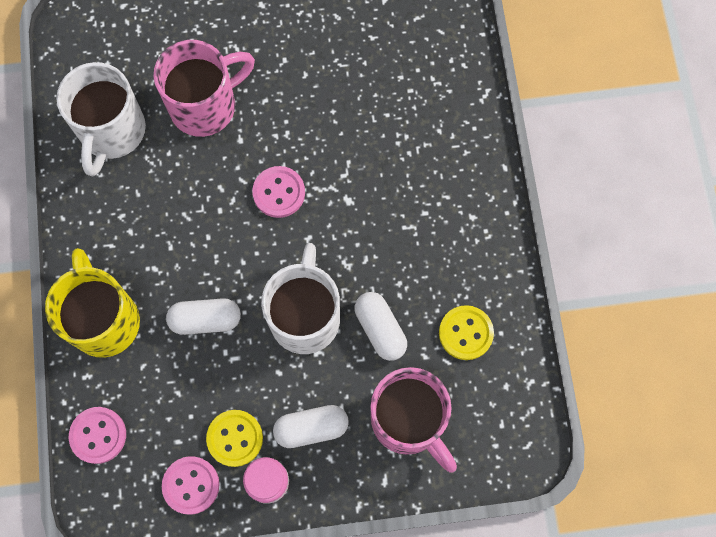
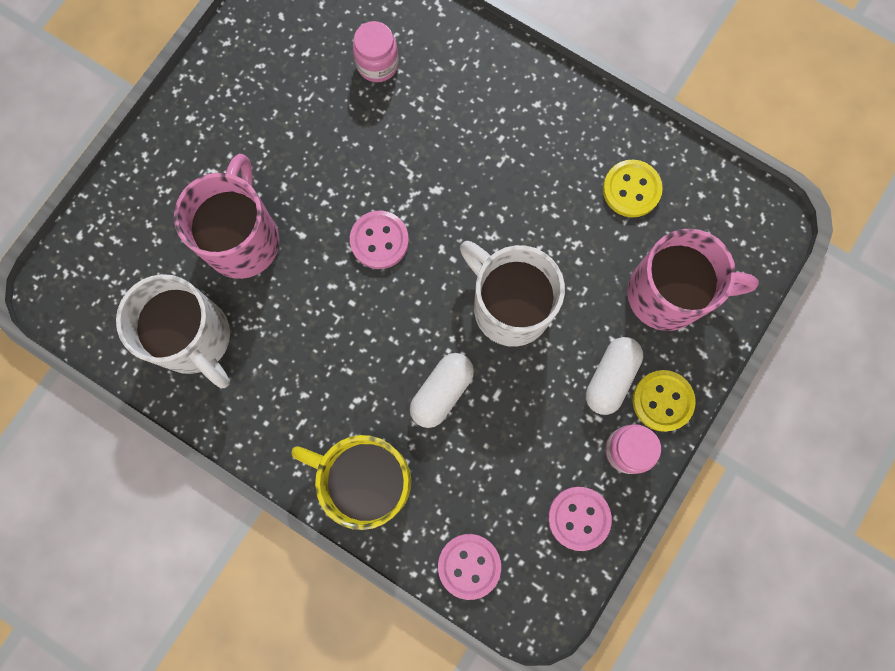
camera: 50 degrees left, 5 degrees up
yellow button [206,410,263,467] -> yellow button moved to [633,370,696,432]
white capsule [354,292,407,361] -> none
none -> pink jar [353,21,399,82]

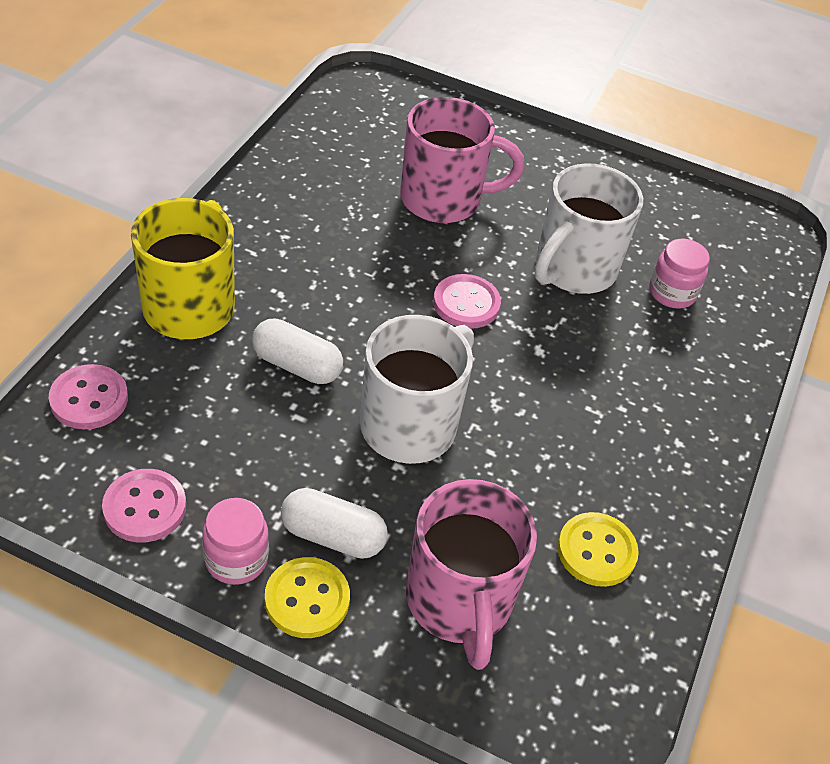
camera: 75 degrees right, 30 degrees down
white mug [116,274,230,388] -> white mug moved to [535,163,643,294]

